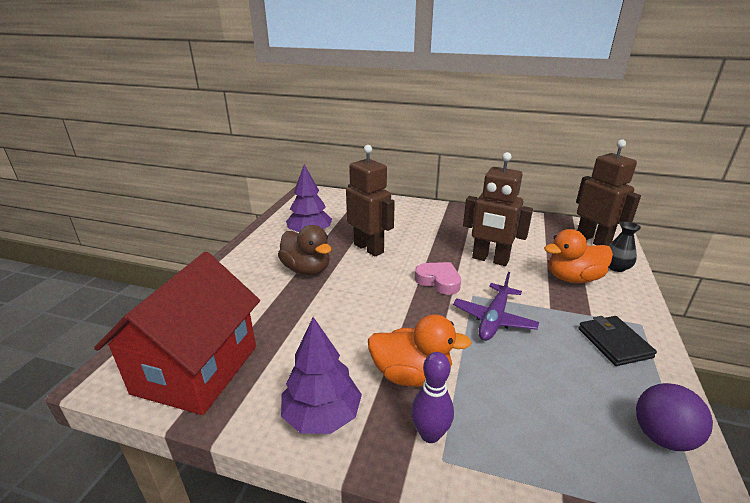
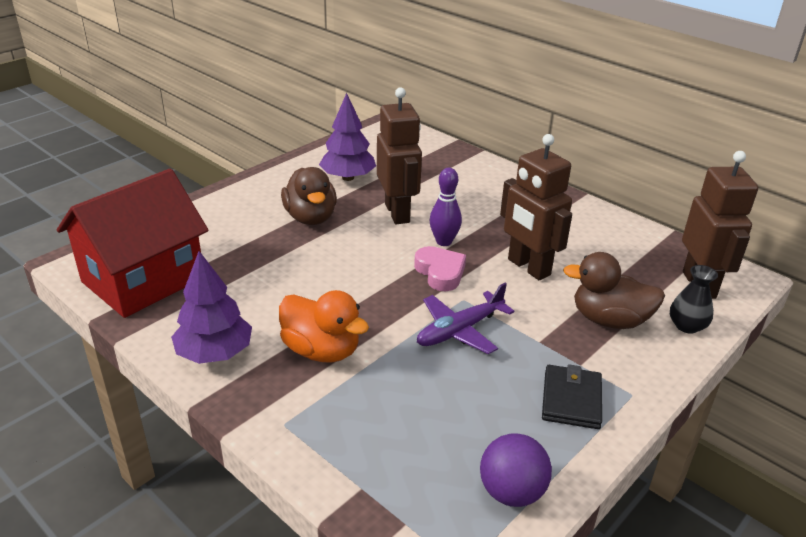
camera: 25 degrees right, 5 degrees up
purple bowling pin [411,352,454,443] -> purple bowling pin moved to [430,168,462,246]
orange duck [544,229,613,283] -> brown duck [563,252,665,329]

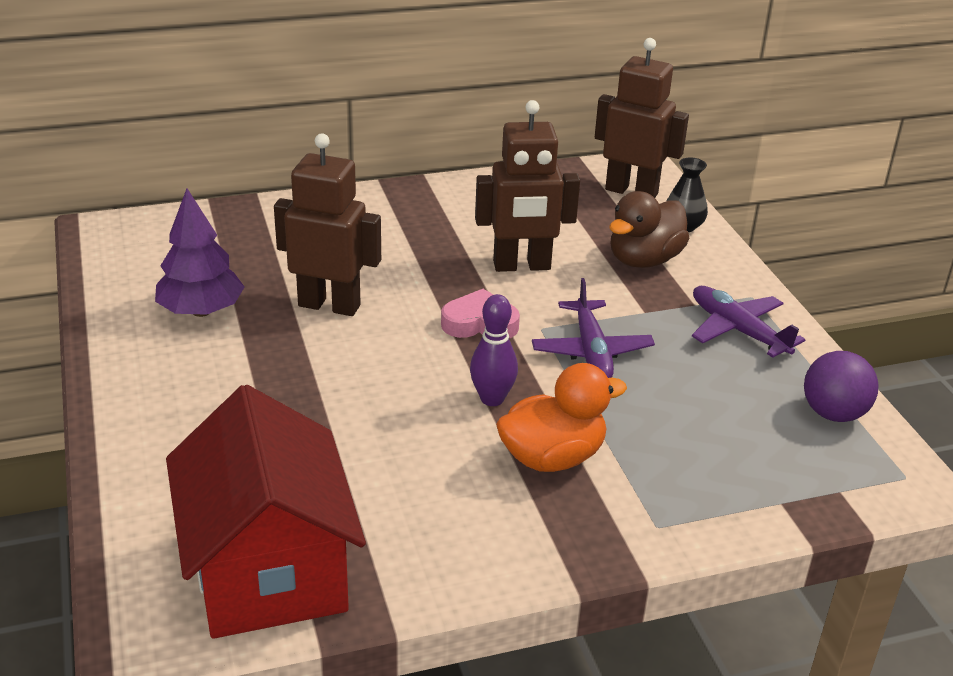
camera: 60 degrees left, 0 degrees up
purple tree [171,251,252,364] -> none
brown duck [281,167,337,225] -> none
purple bowling pin [430,168,462,246] -> purple bowling pin moved to [470,294,518,406]
black wallet [542,364,602,429] -> purple plane [692,286,806,358]

